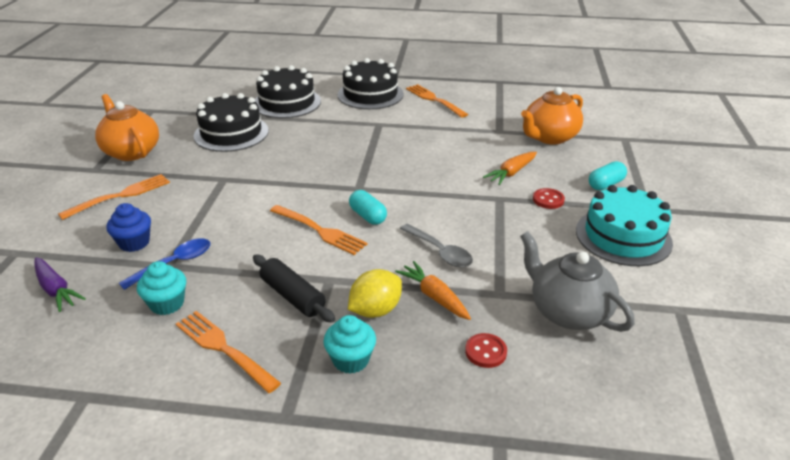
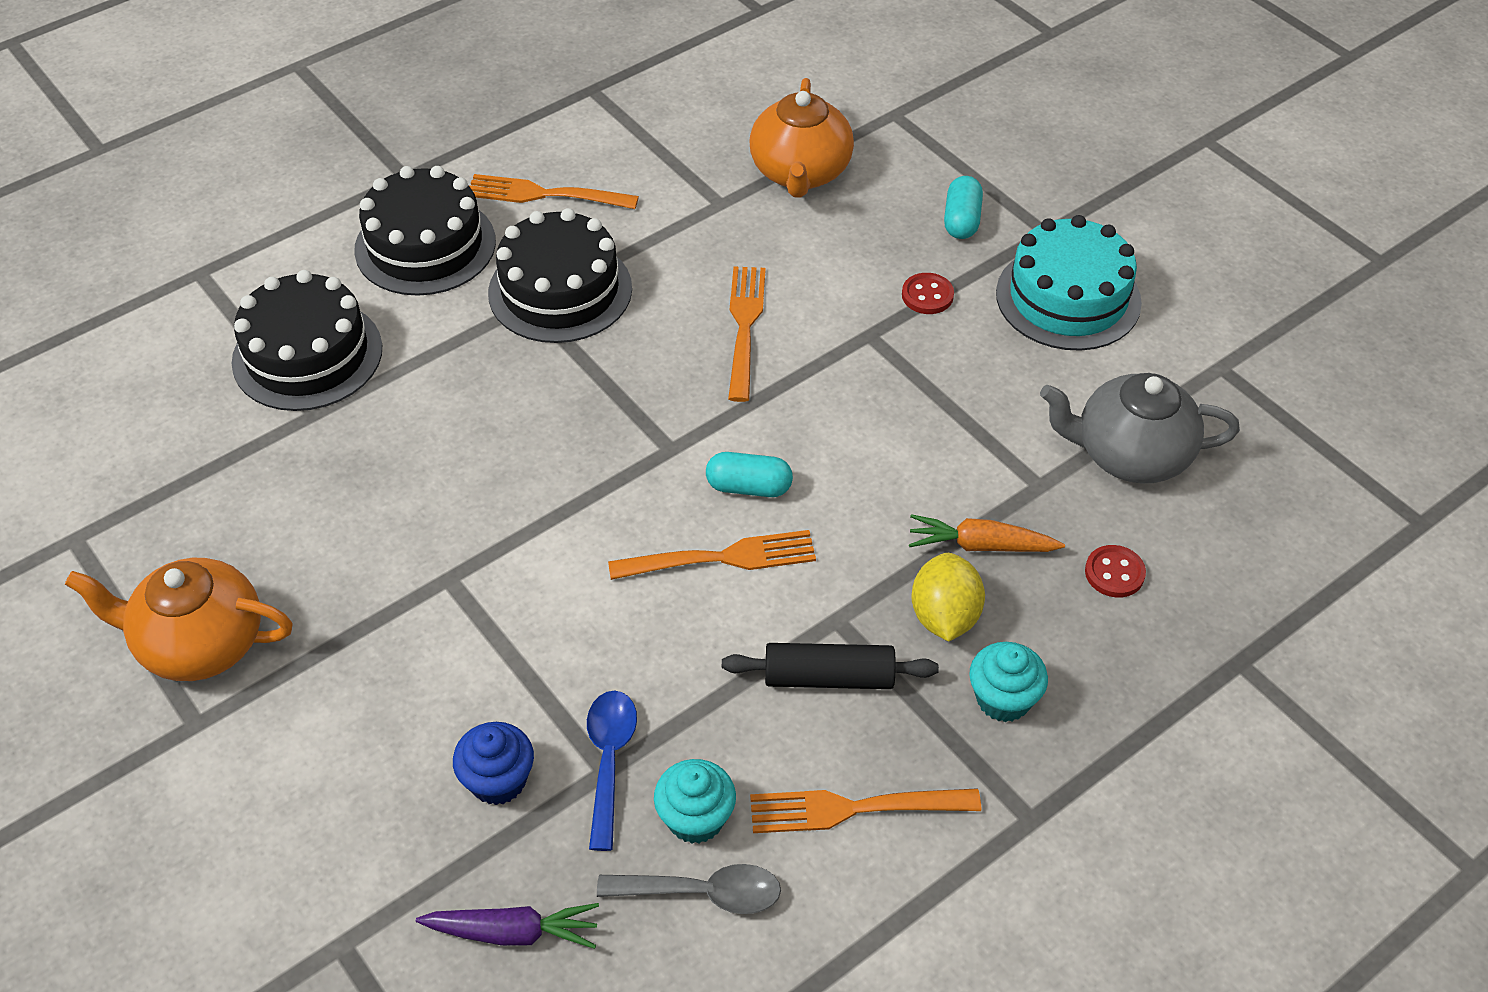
camera: 45 degrees left, 15 degrees up
orange fork [58,174,170,220] -> orange fork moved to [728,267,766,402]
black cake [194,93,269,152] -> black cake moved to [488,208,632,343]
grey spoon [400,224,473,267] -> grey spoon moved to [597,864,781,914]
orange carrot [483,152,537,185] -> none

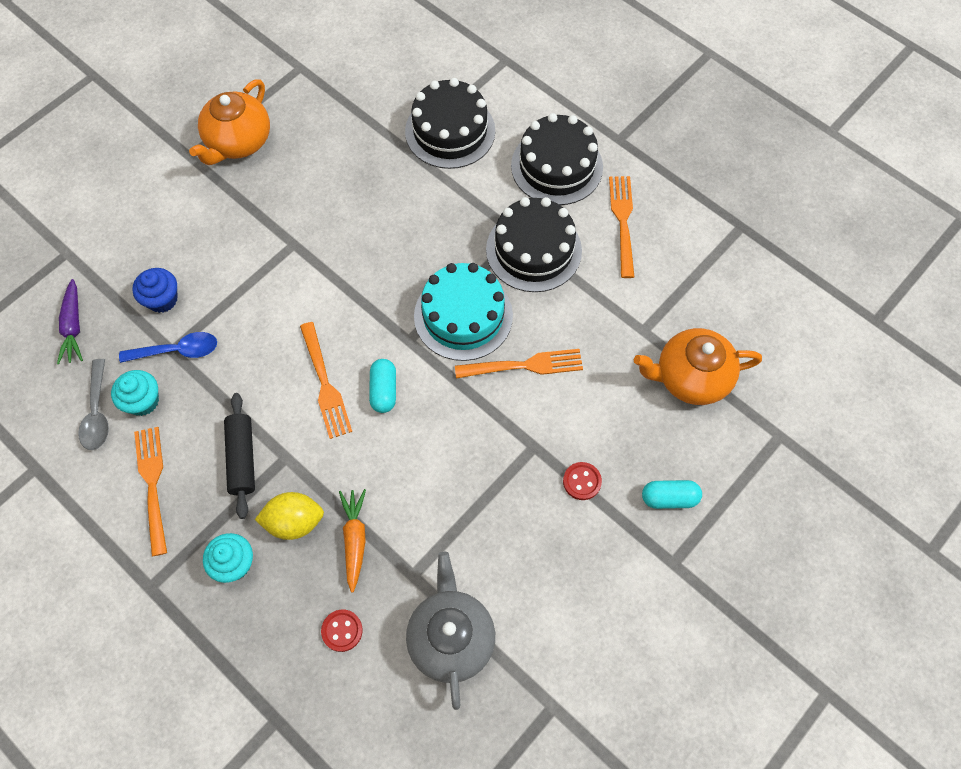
camera: 80 degrees right, 15 degrees up
orange teapot [65,558,293,681] -> orange teapot turned 150 degrees counterclockwise [189,79,270,165]
turquoise cake [996,215,1142,351] -> turquoise cake moved to [414,263,513,361]

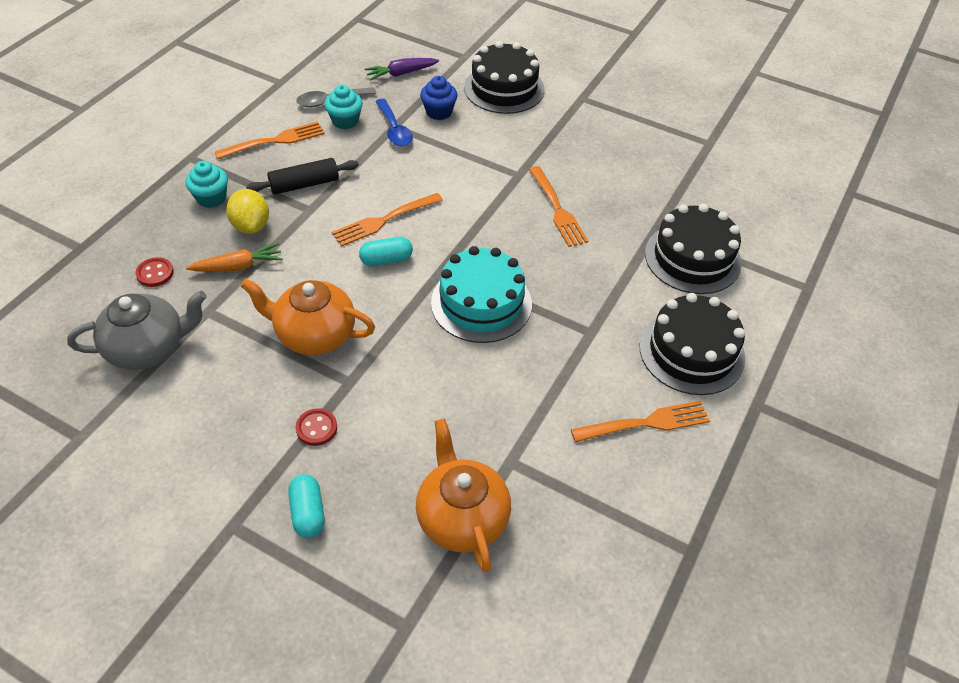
camera: 75 degrees right, 15 degrees down
orange teapot [189,79,270,165] -> orange teapot moved to [241,279,375,355]
orange fork [455,349,583,378] -> orange fork moved to [529,166,588,247]
black cake [486,197,582,292] -> black cake moved to [464,41,545,114]

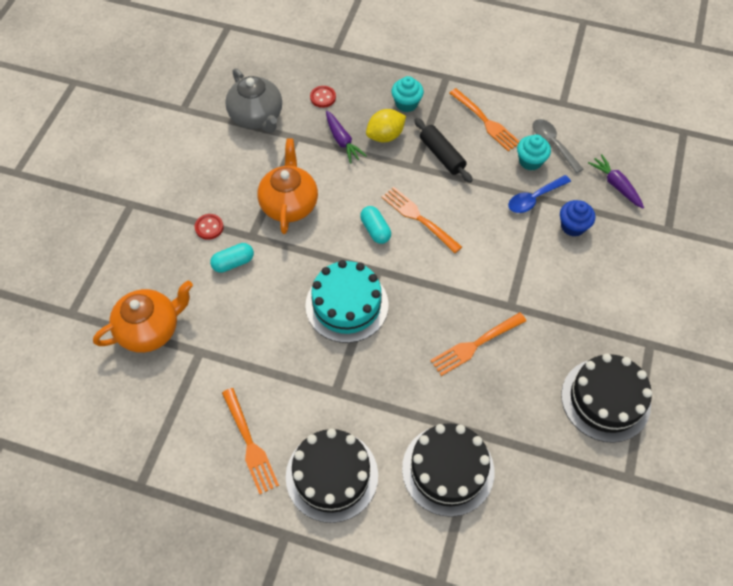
camera: 80 degrees right, 10 degrees up
orange carrot [186,243,283,272] -> purple carrot [326,111,366,163]
turquoise capsule [288,474,325,538] -> turquoise capsule moved to [210,243,254,273]
black cake [464,41,545,114] -> black cake moved to [561,353,652,443]

